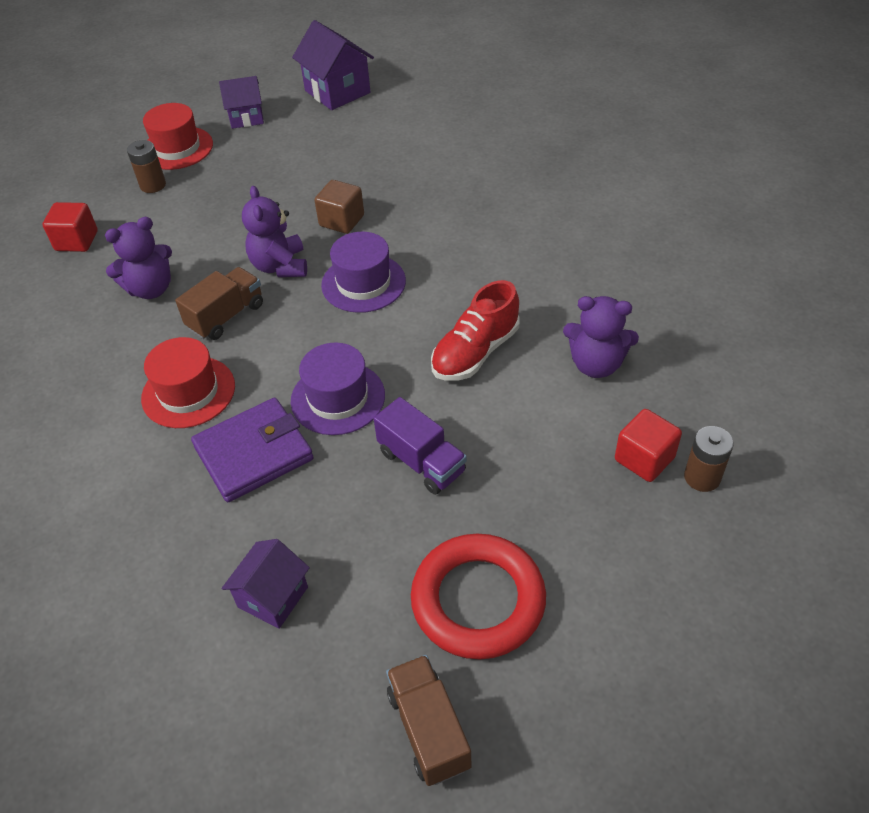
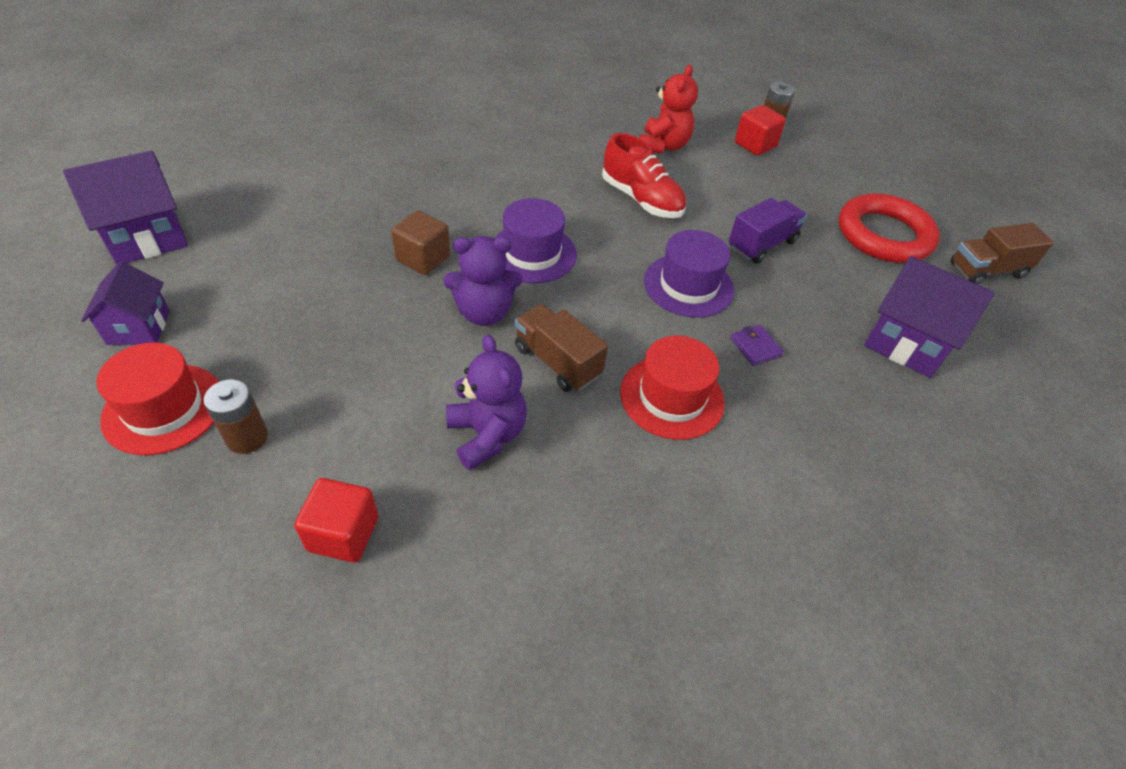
camera: 90 degrees left, 0 degrees up
purple wallet [191,398,314,502] -> purple wallet [731,325,784,366], size x0.44
purple house [222,539,310,629] -> purple house [864,256,995,378], size x1.55
purple teddy bear [563,296,639,378] -> red teddy bear [639,65,698,153]

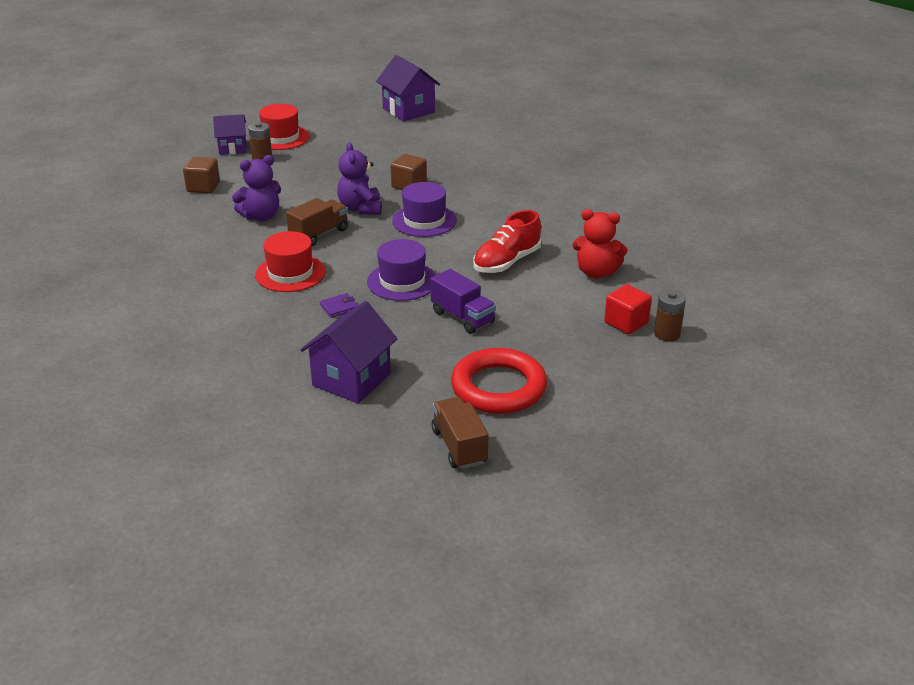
camera: 90 degrees right, 15 degrees down
purple house [81,262,170,345] -> purple house moved to [213,114,246,155]
red cube [294,478,378,563] -> brown cube [183,157,220,193]

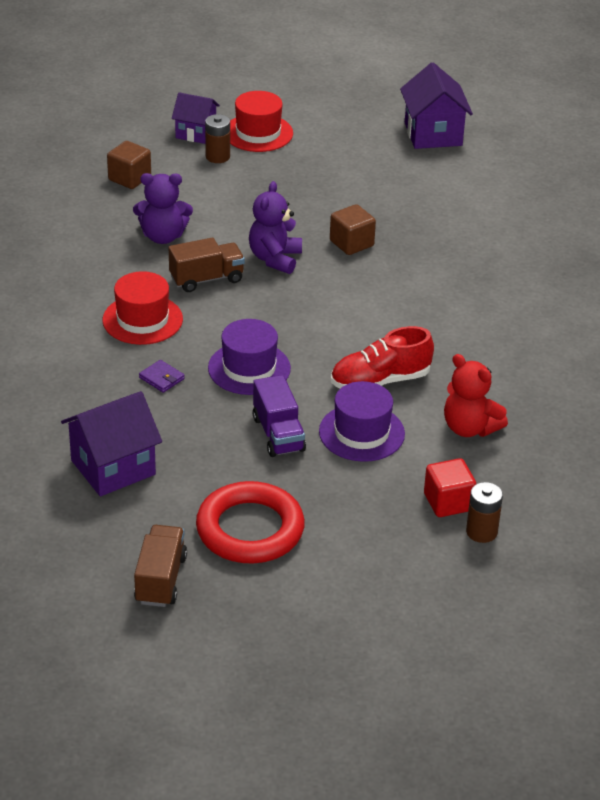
camera: 25 degrees right, 5 degrees up
purple wallet [320,293,358,318] -> purple wallet turned 45 degrees clockwise [139,360,185,393]
purple hat [392,182,457,237] -> purple hat moved to [319,381,405,462]

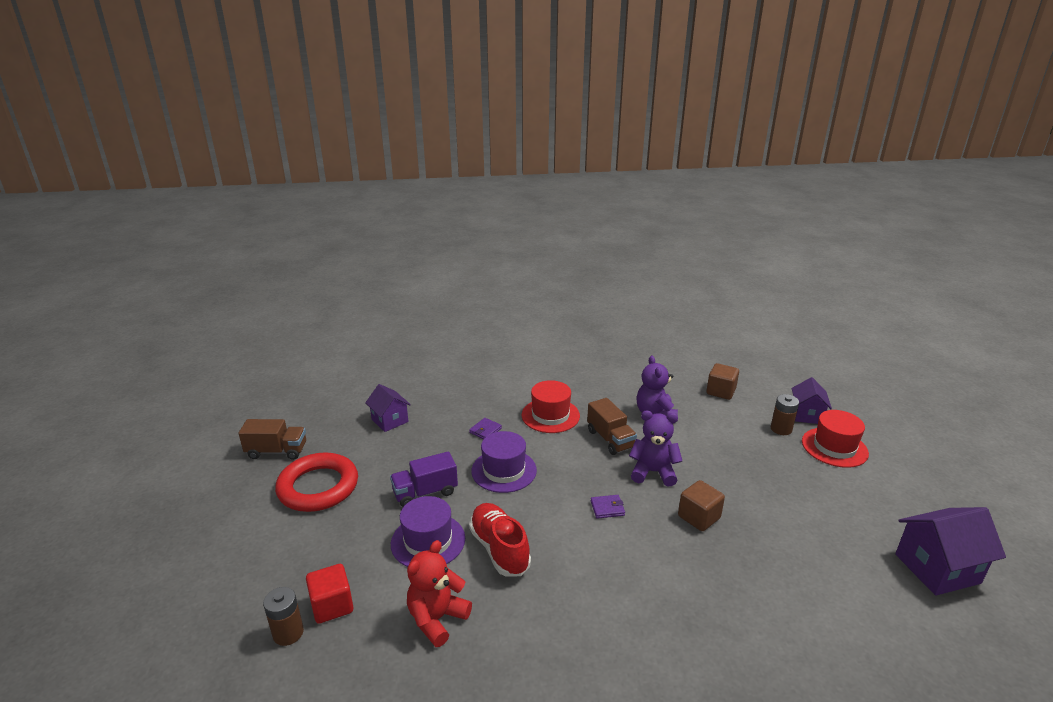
camera: 85 degrees right, 10 degrees down
purple house [61,391,162,497] -> purple house [365,384,411,432], size x0.65
none -> purple wallet [591,495,625,519]

